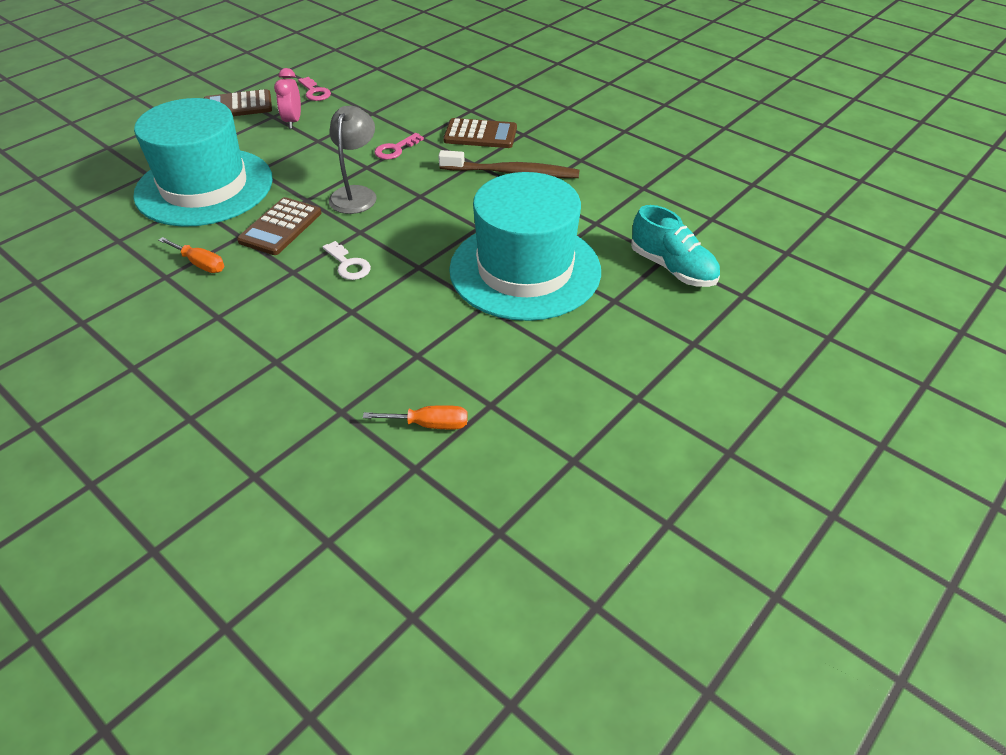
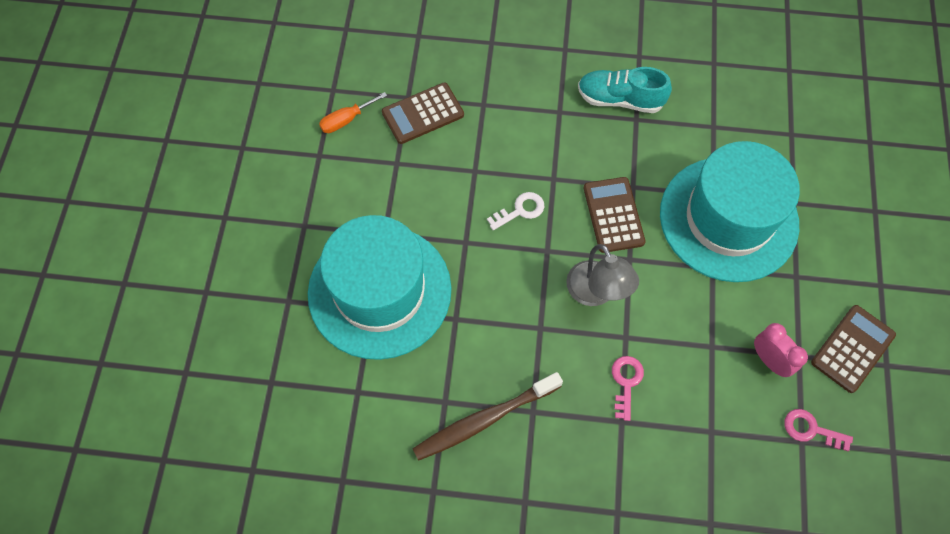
camera: 145 degrees right, 20 degrees up
orange screwdriver [158,237,224,273] -> none
white key [323,241,371,280] -> white key turned 135 degrees clockwise [487,192,544,230]
brown calculator [443,118,517,148] -> brown calculator moved to [382,83,464,144]
turquoise shoe [631,205,720,287] -> turquoise shoe moved to [578,67,672,113]

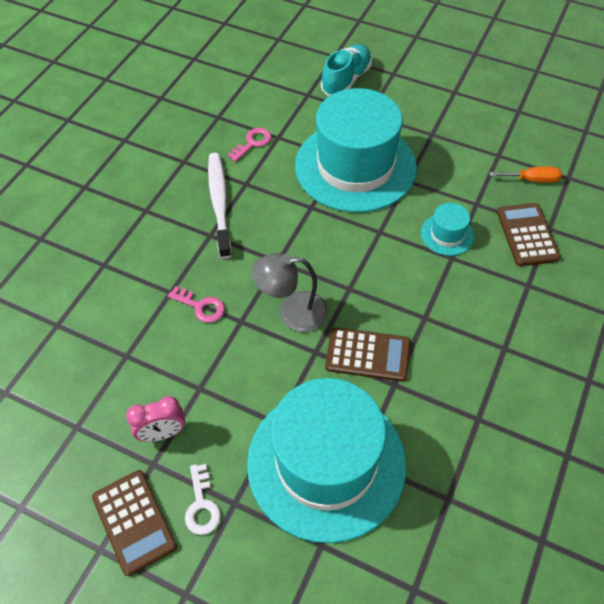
camera: 110 degrees right, 10 degrees down
orange screwdriver [319,92,387,133] -> orange screwdriver turned 105 degrees clockwise [489,166,562,183]
brown toothbrush [413,372,563,461] -> white toothbrush [208,153,231,259]
white key [487,192,544,230] -> white key moved to [185,464,221,535]
turquoise shoe [578,67,672,113] -> turquoise shoe moved to [321,44,372,96]
pink key [784,409,853,451] -> pink key moved to [228,128,271,162]
none -> turquoise hat [421,203,474,256]

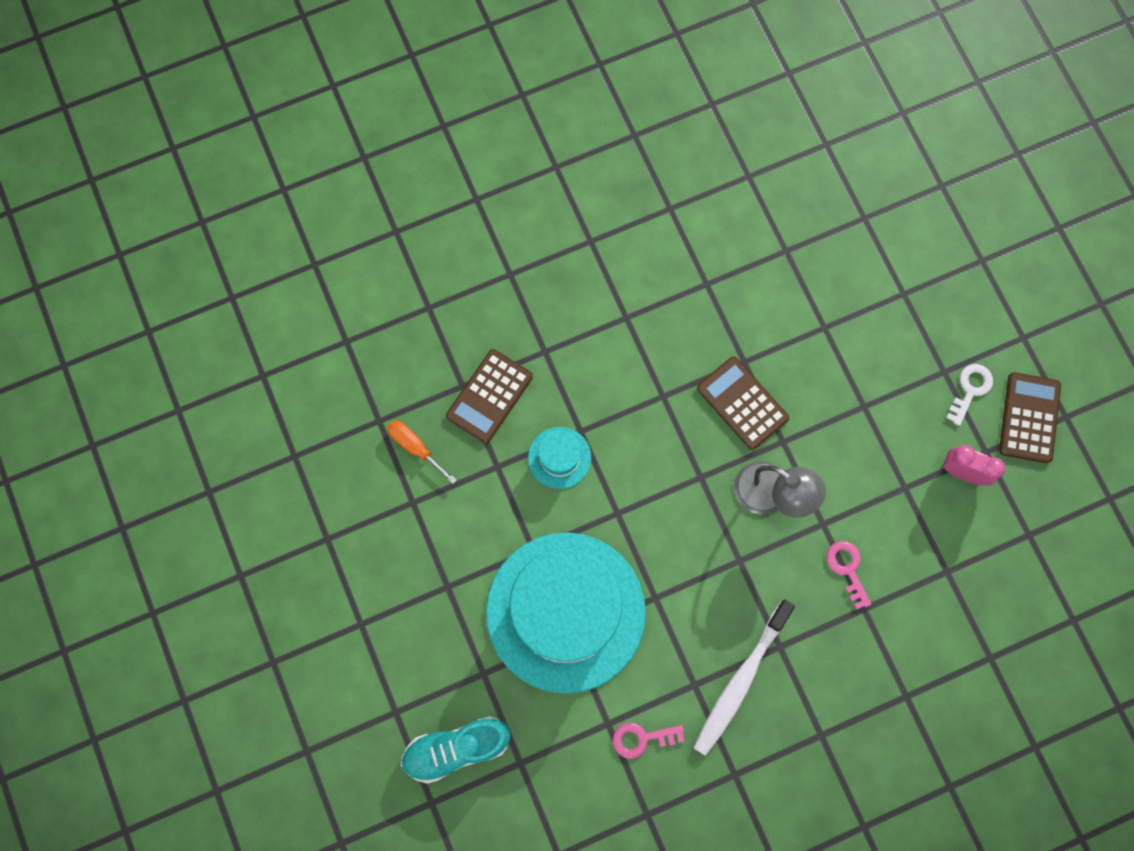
camera: 140 degrees left, 20 degrees up
turquoise hat [247,378,406,543] -> none

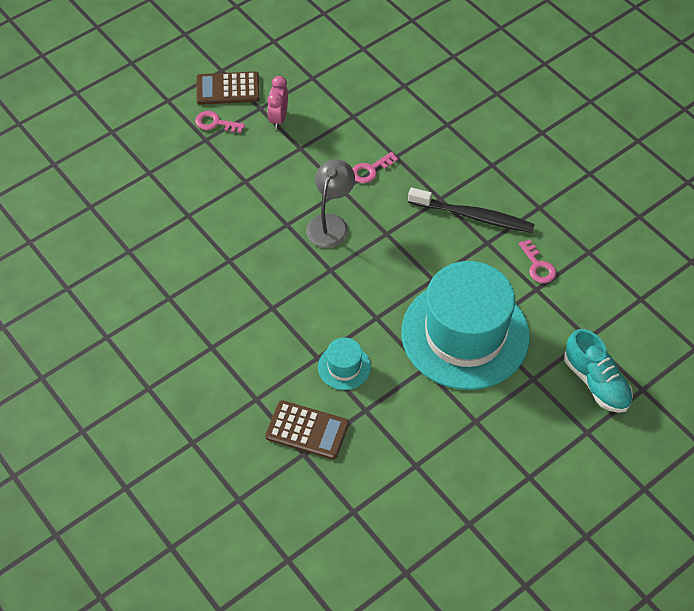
camera: 105 degrees left, 20 degrees down
orange screwdriver [387,420,457,484] -> none
white toothbrush [694,600,795,756] -> black toothbrush [408,188,535,233]
brown calculator [697,357,789,450] -> none
white key [946,364,993,426] -> pink key [195,111,245,133]

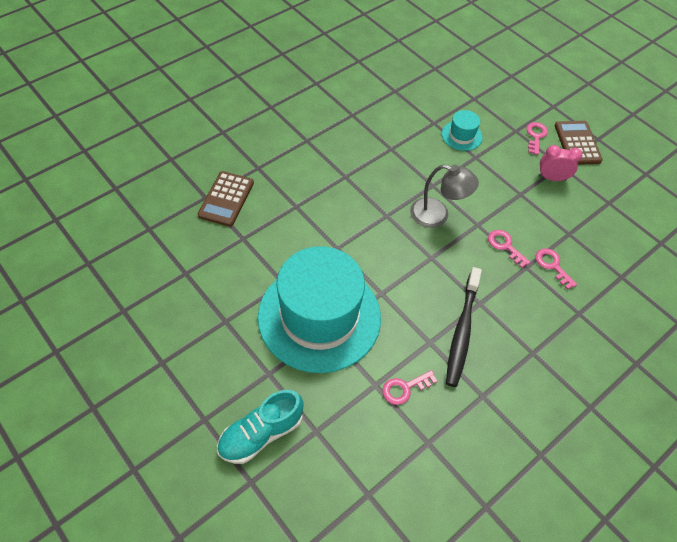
camera: 85 degrees right, 0 degrees up
turquoise hat [318,338,371,390] -> turquoise hat moved to [442,110,483,151]
none -> pink key [536,248,577,290]

